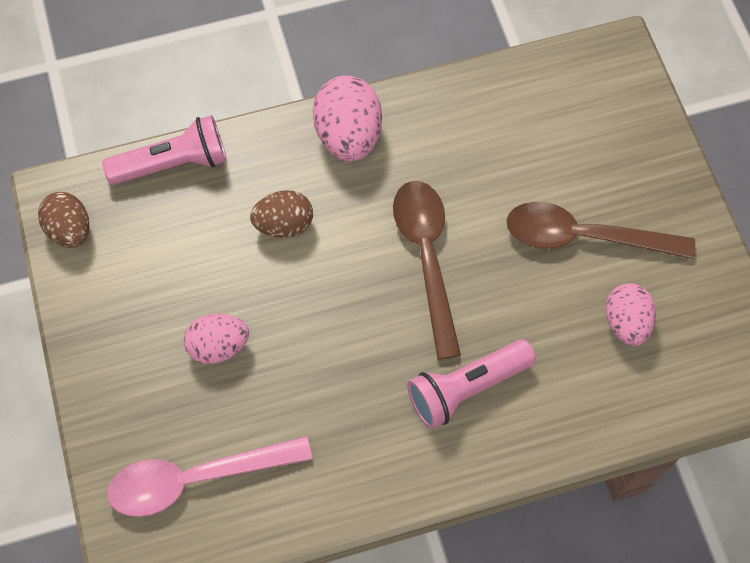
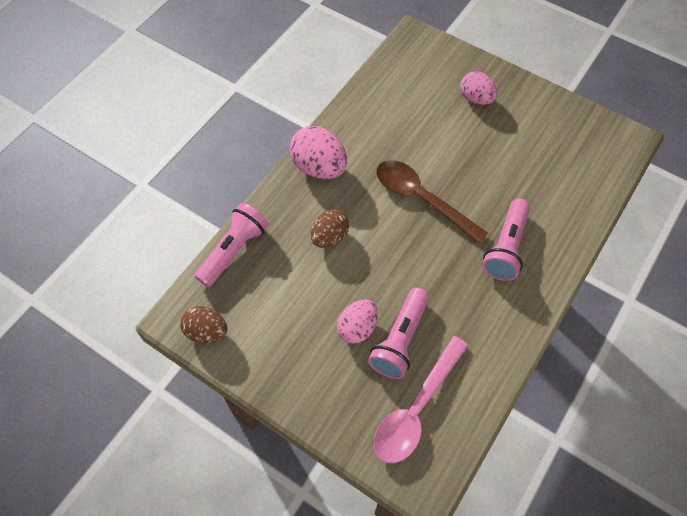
camera: 40 degrees left, 5 degrees down
brown spoon [506,202,695,259] -> none
pink egg [606,283,656,346] -> pink egg moved to [460,71,497,105]
none -> pink flashlight [368,287,429,379]

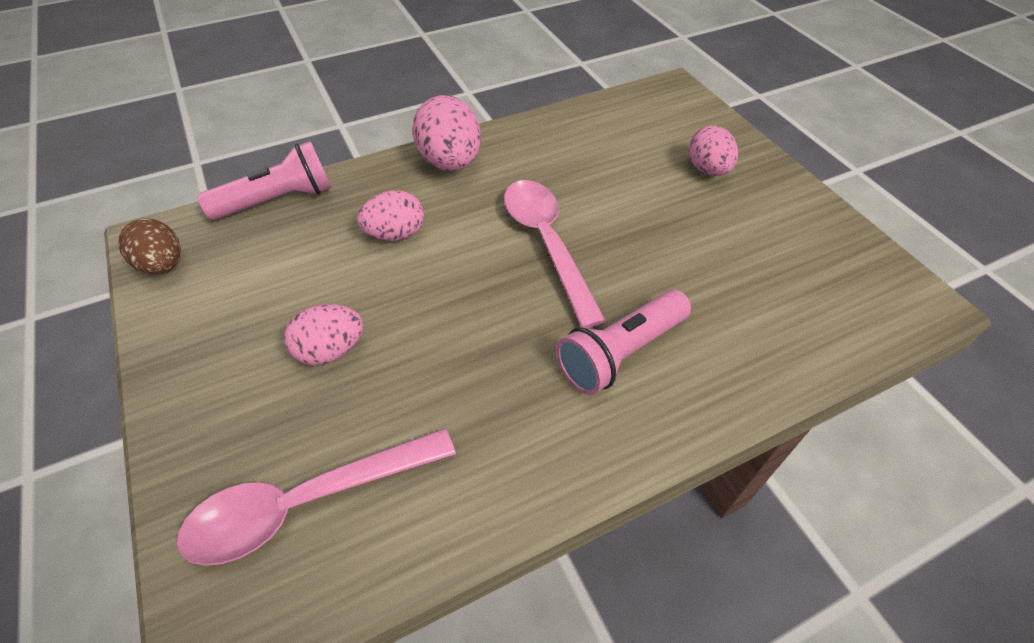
camera: 30 degrees right, 10 degrees down
brown egg [311,209,349,248] -> pink egg [357,190,424,241]
pink flashlight [368,287,429,379] -> none
brown spoon [376,160,488,244] -> pink spoon [504,180,606,328]

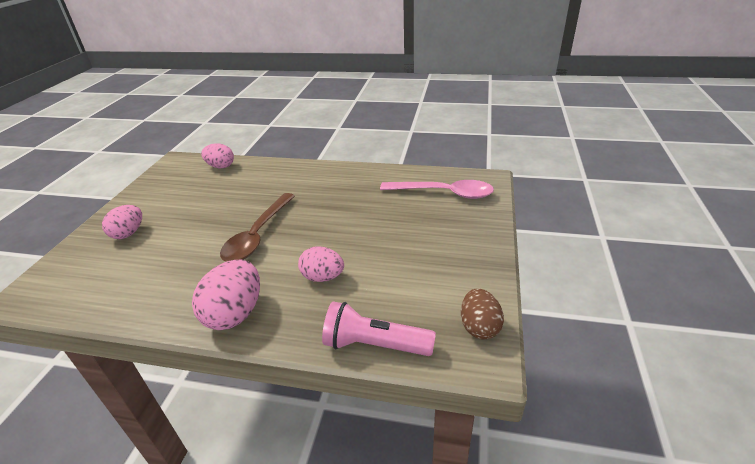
camera: 140 degrees left, 15 degrees down
pink egg [284,304,364,365] -> pink egg moved to [201,143,234,168]
pink spoon [504,180,606,328] -> brown spoon [220,193,295,262]
pink flashlight [556,290,691,395] -> none

